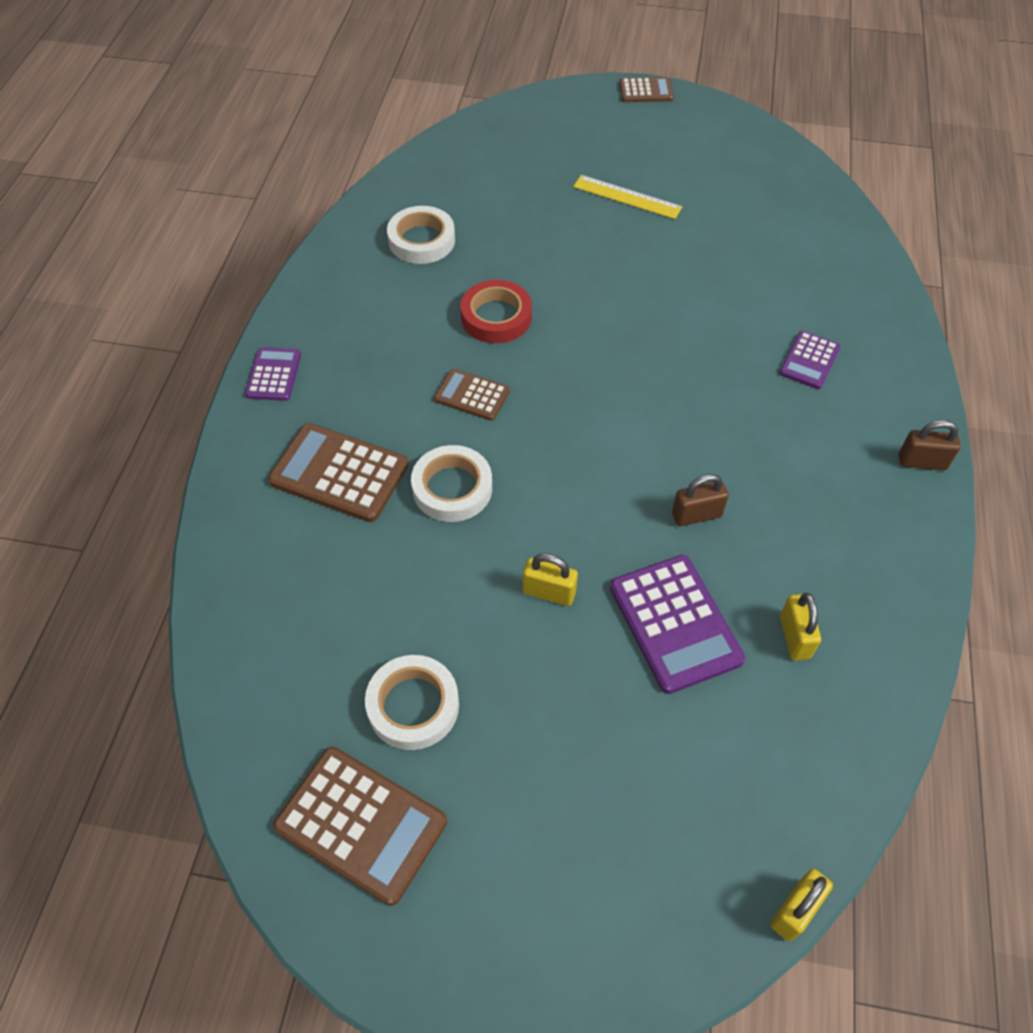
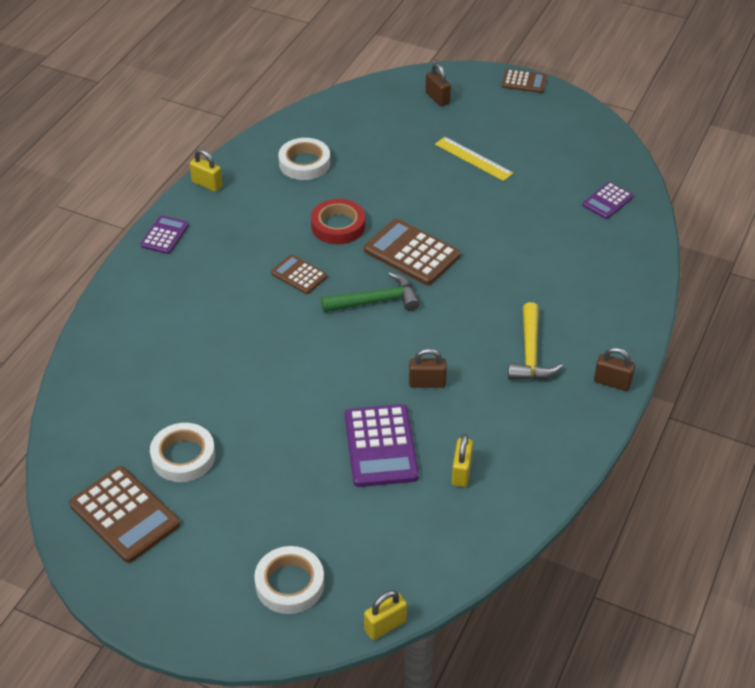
camera: 15 degrees right, 10 degrees down
brown calculator [268,423,408,522] -> brown calculator moved to [364,219,460,285]
white tape [411,445,492,522] -> white tape moved to [254,546,324,614]
yellow padlock [523,553,578,606] -> yellow padlock moved to [190,149,223,192]
purple calculator [779,331,840,389] -> purple calculator moved to [582,182,634,219]
none -> green hammer [321,272,420,312]
none -> brown padlock [425,63,451,106]
none -> yellow hammer [508,302,563,380]

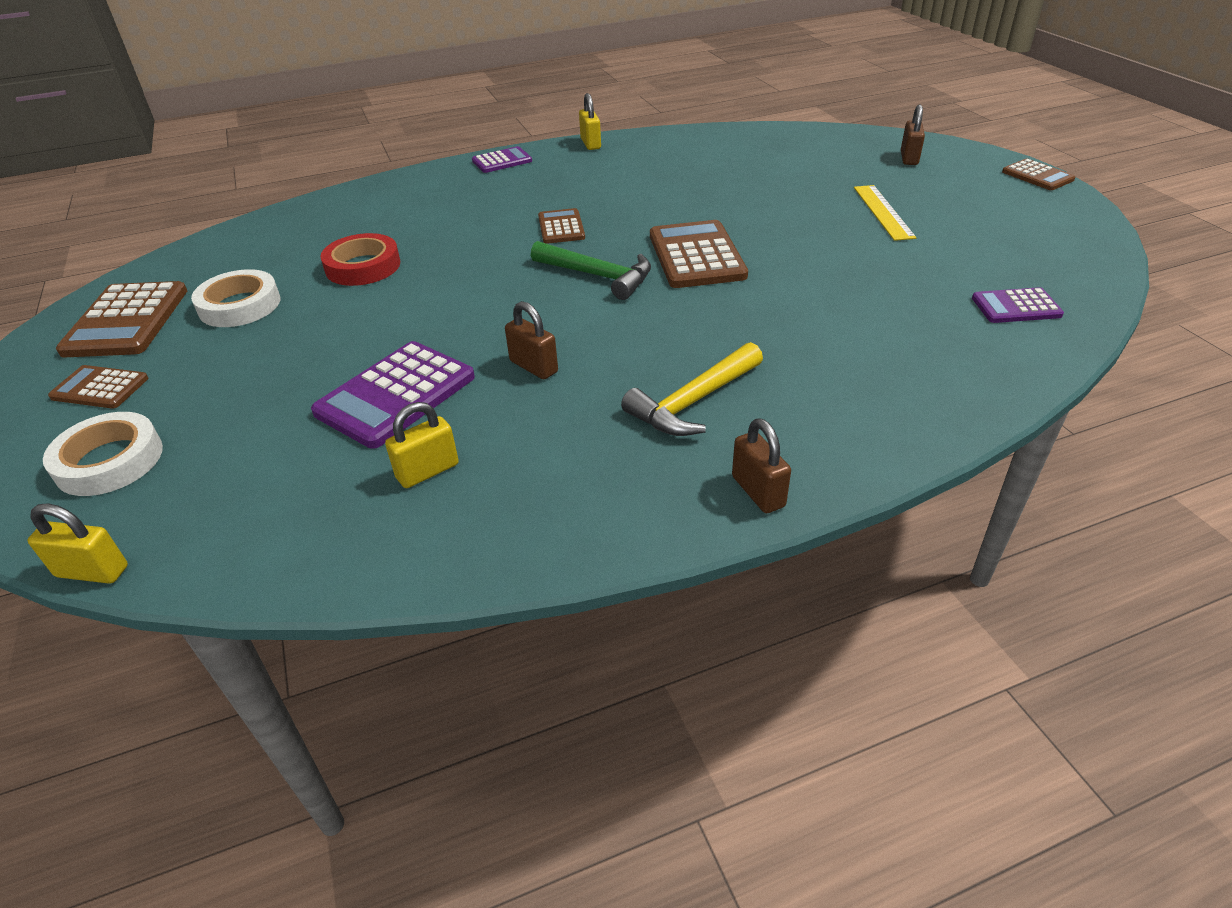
camera: 45 degrees right, 5 degrees down
white tape [278,138,330,180] -> none
red tape [311,199,365,244] -> red tape moved to [320,233,400,286]
none -> brown calculator [48,365,148,409]

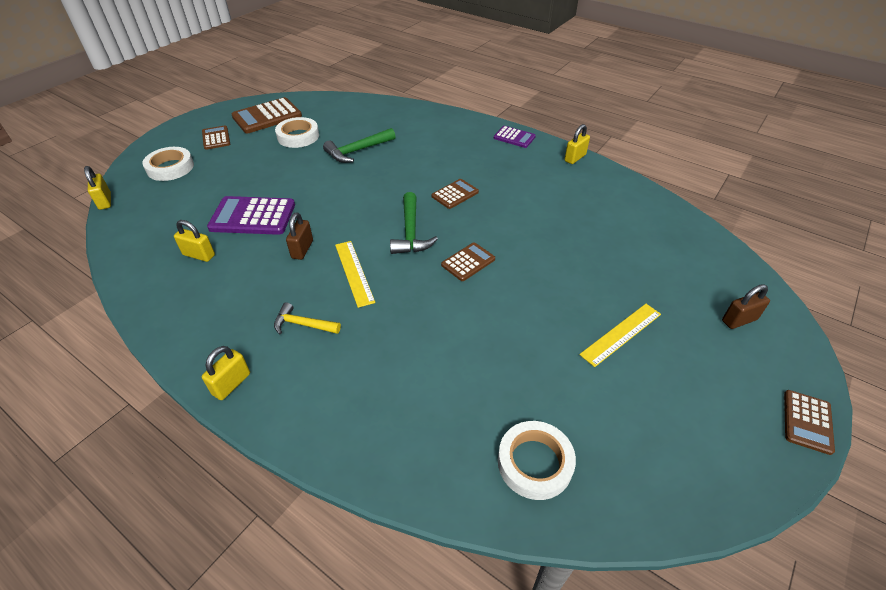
camera: 55 degrees right, 5 degrees up
red tape [320,233,400,286] -> green hammer [323,128,396,163]
yellow hammer [621,342,763,436] -> yellow hammer [274,303,341,334], size x0.66
brown calculator [650,220,748,288] -> brown calculator [441,242,495,281], size x0.58
brown padlock [732,418,791,513] -> yellow padlock [202,346,250,400]
purple calculator [972,287,1064,323] -> white tape [498,421,576,500]
none -> yellow ruler [335,241,375,308]

